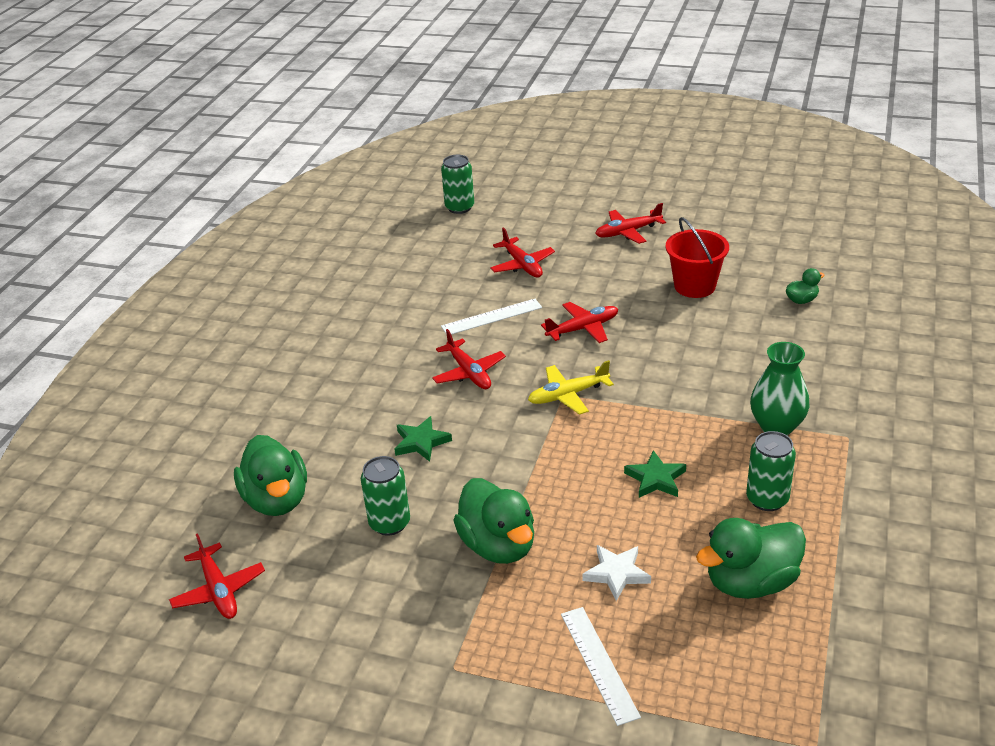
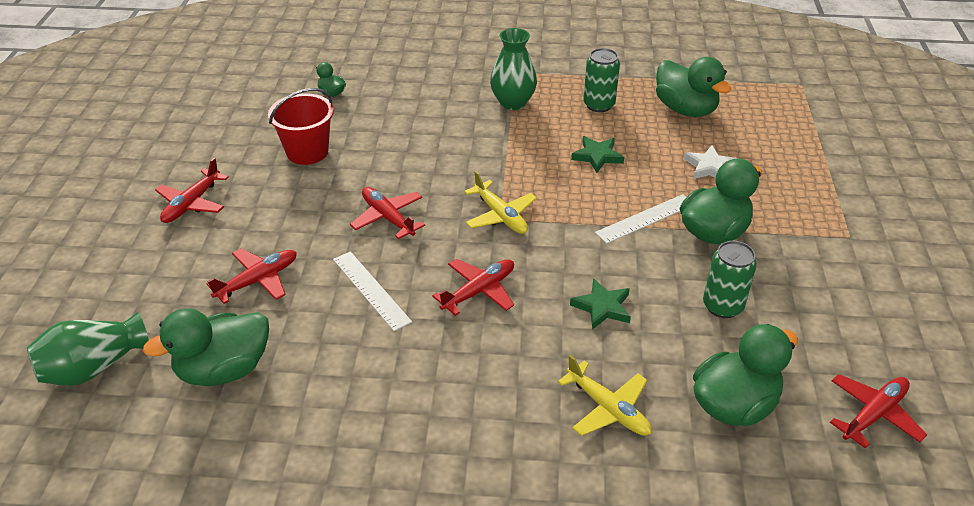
camera: 105 degrees left, 5 degrees up
green can [441,155,474,214] -> green vase [27,312,149,386]
white ruler [561,607,641,726] -> white ruler moved to [595,194,686,244]
red plane [595,203,666,244] -> red plane turned 60 degrees clockwise [155,158,229,223]
none -> green duck [143,308,269,386]
none -> yellow plane [558,355,652,436]

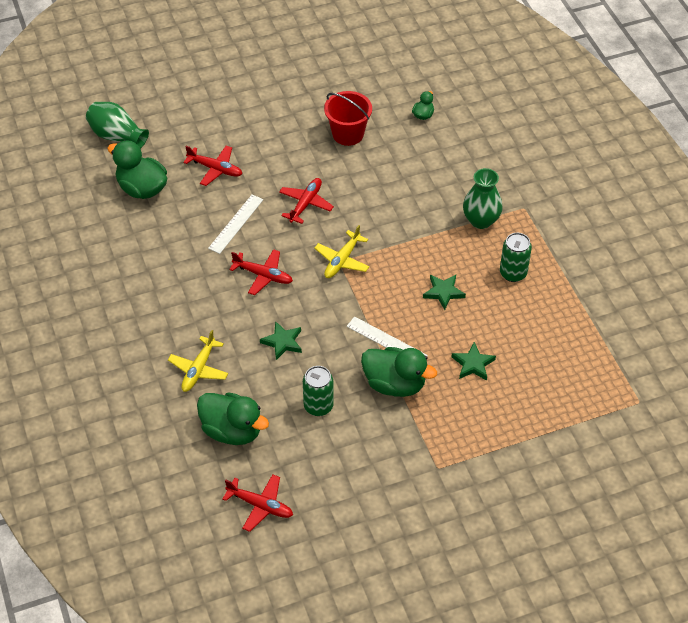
camera: 65 degrees right, 10 degrees up
red plane [155,158,229,223] -> none
green duck [656,57,732,117] -> none
white star [684,145,736,179] -> green star [452,342,496,381]

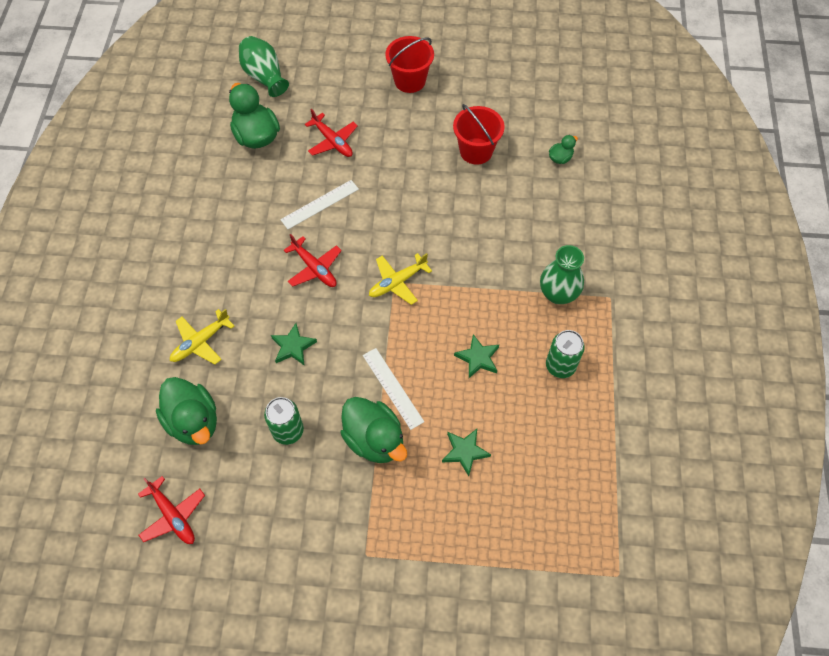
camera: 25 degrees right, 10 degrees up
red plane [279,178,334,224] -> none
none -> red bucket [385,36,434,93]

